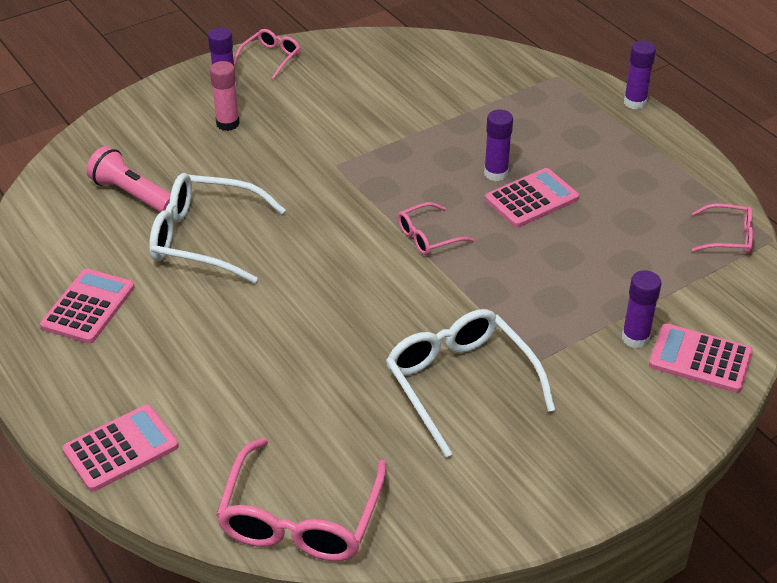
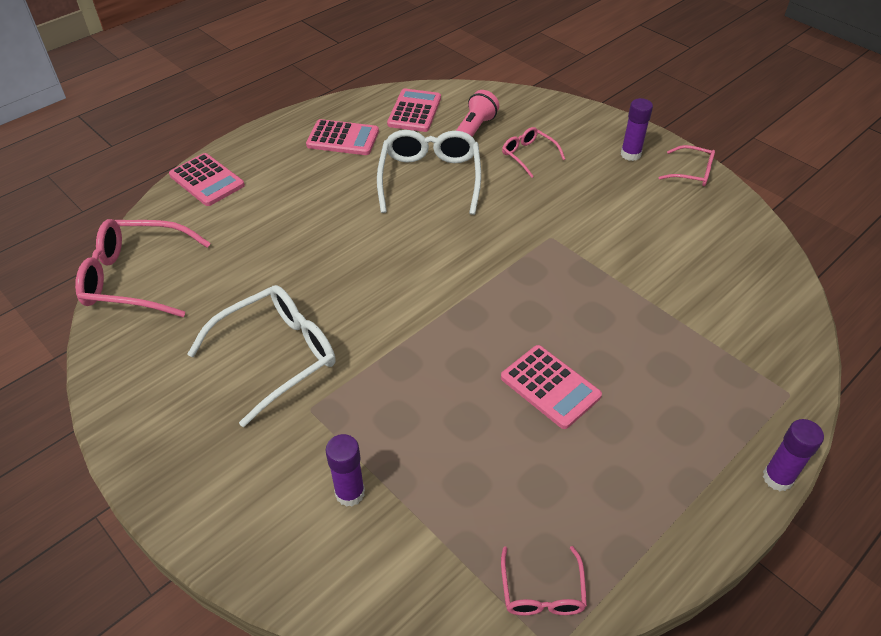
camera: 80 degrees right, 5 degrees up
pink glue stick [210,61,240,131] -> none
pink glasses [398,202,475,255] -> pink glasses moved to [502,127,565,178]
purple glue stick [484,110,513,181] -> none
pink calculator [649,324,753,393] -> pink calculator moved to [387,89,441,132]

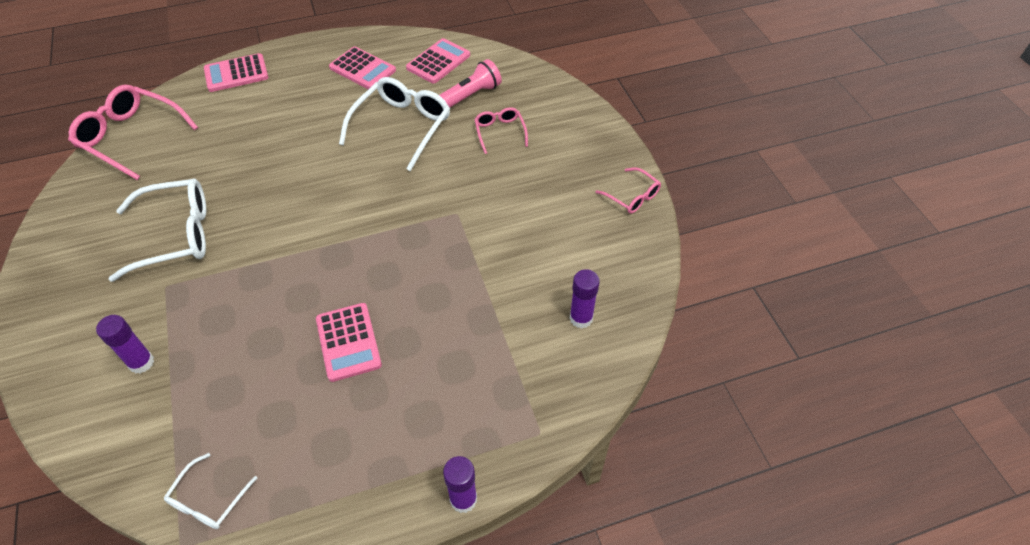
camera: 25 degrees right, 5 degrees up
pink calculator [169,153,245,206] -> pink calculator turned 90 degrees clockwise [204,53,268,92]
pink glasses [501,546,587,615] -> white glasses [164,453,257,529]
purple glue stick [621,98,653,161] -> purple glue stick moved to [570,269,600,328]

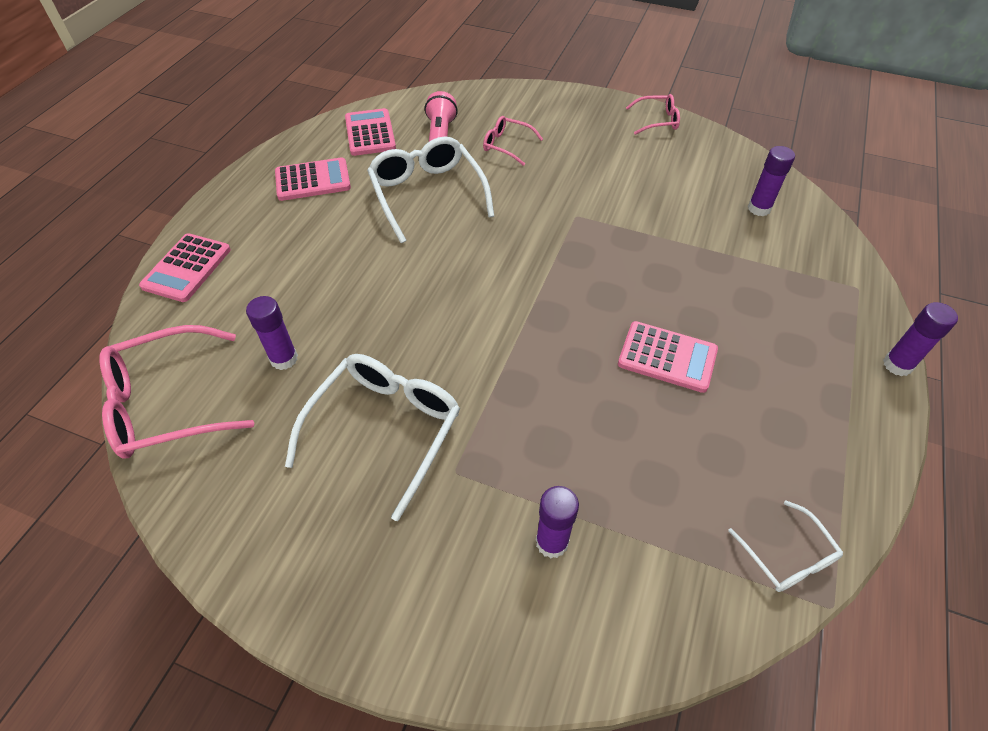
camera: 50 degrees left, 0 degrees up
none -> purple glue stick [246,296,298,370]

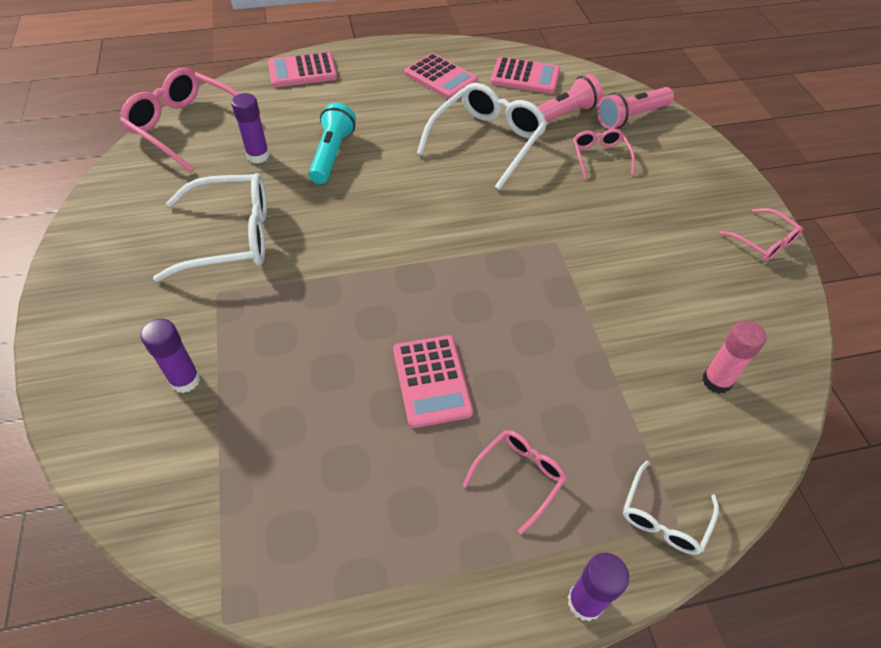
camera: 55 degrees right, 0 degrees up
pink calculator [345,108,396,156] -> pink calculator turned 60 degrees clockwise [491,57,560,94]
white glasses [728,500,843,592] -> white glasses moved to [623,460,719,555]
purple glue stick [748,146,795,216] -> pink glue stick [702,320,767,394]
none -> turquoise flashlight [309,103,356,184]
none -> pink glasses [463,430,567,534]
none -> pink flashlight [597,87,674,129]

